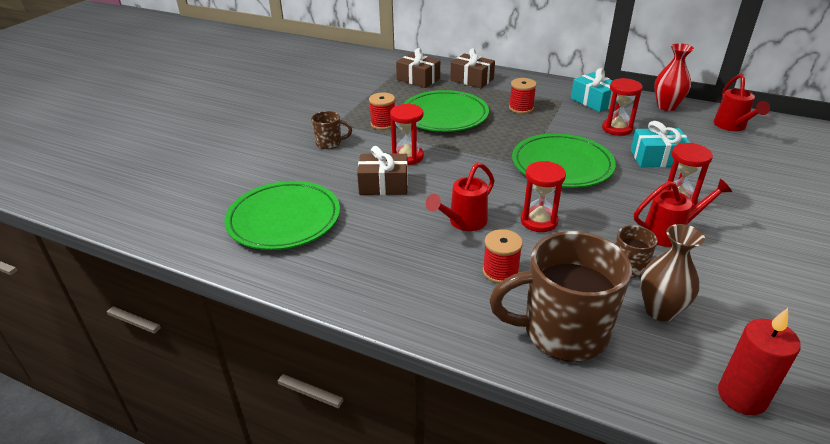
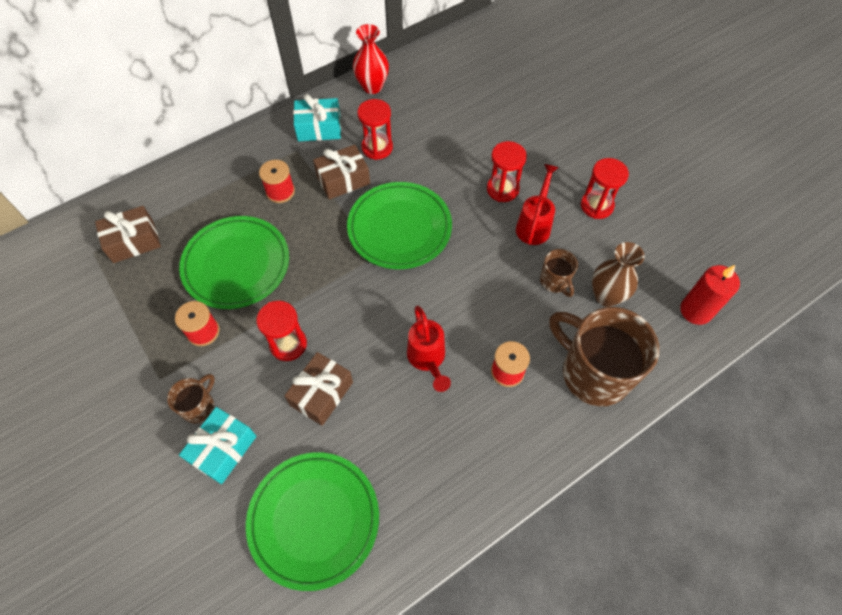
camera: 60 degrees left, 25 degrees up
brown gift [450,48,495,88] -> brown gift moved to [313,145,370,199]
brown mug [489,231,632,362] -> brown mug turned 105 degrees clockwise [549,307,659,406]
red hourglass [521,161,566,232] -> red hourglass moved to [581,158,629,219]
turquoise gift [631,121,690,167] -> turquoise gift moved to [179,407,257,484]
red watering can [713,74,770,131] -> none

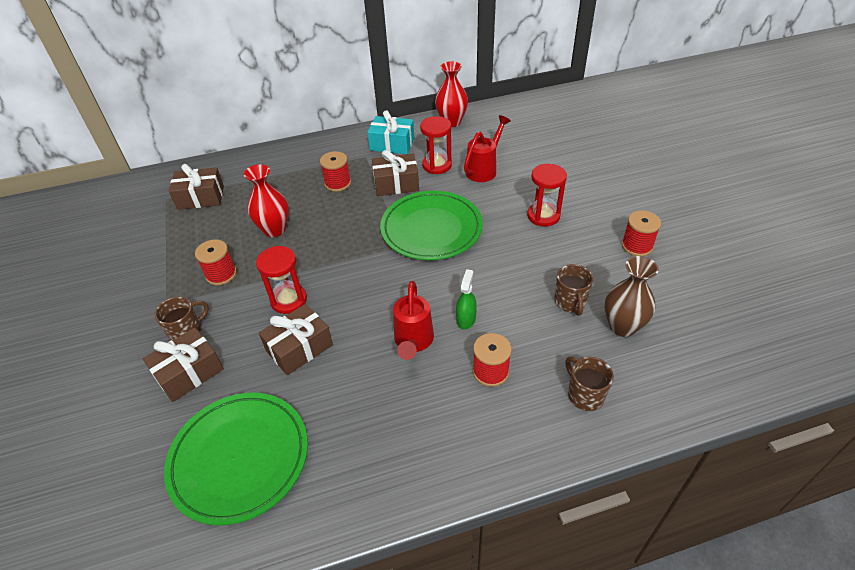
camera: 20 degrees right, 15 degrees down
green plate [179,216,289,309] -> red vase [244,164,289,237]
turquoise gift [179,407,257,484] -> brown gift [143,327,224,402]
red watering can [516,164,559,245] -> red watering can moved to [464,115,511,182]
brown mug [549,307,659,406] -> brown mug [565,357,614,411], size x0.47
red hourglass [581,158,629,219] -> red spool [622,210,661,256]
red candle [680,265,740,325] -> none
none -> green spray bottle [456,269,477,329]

